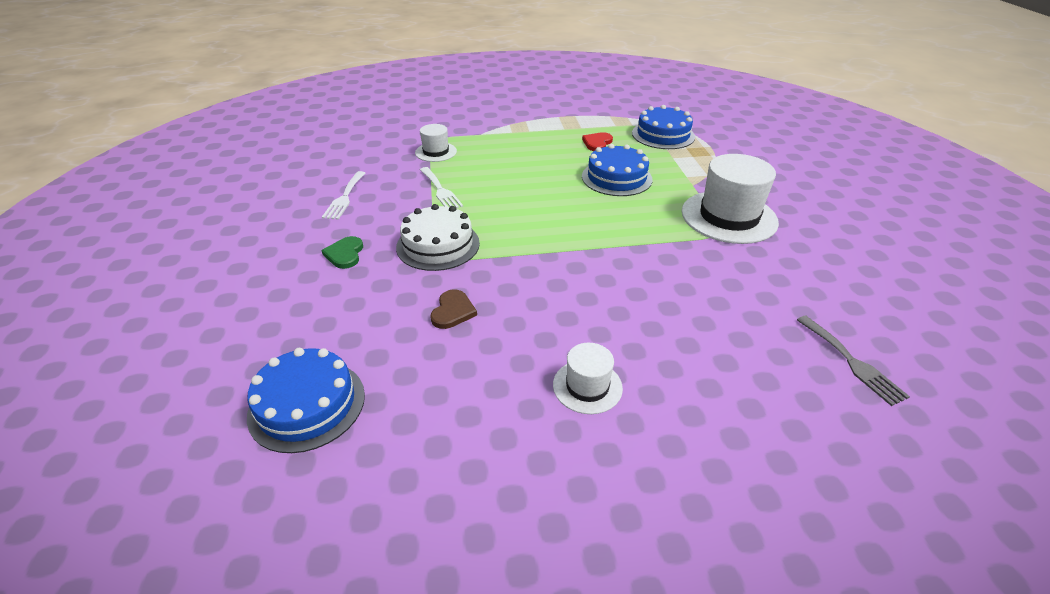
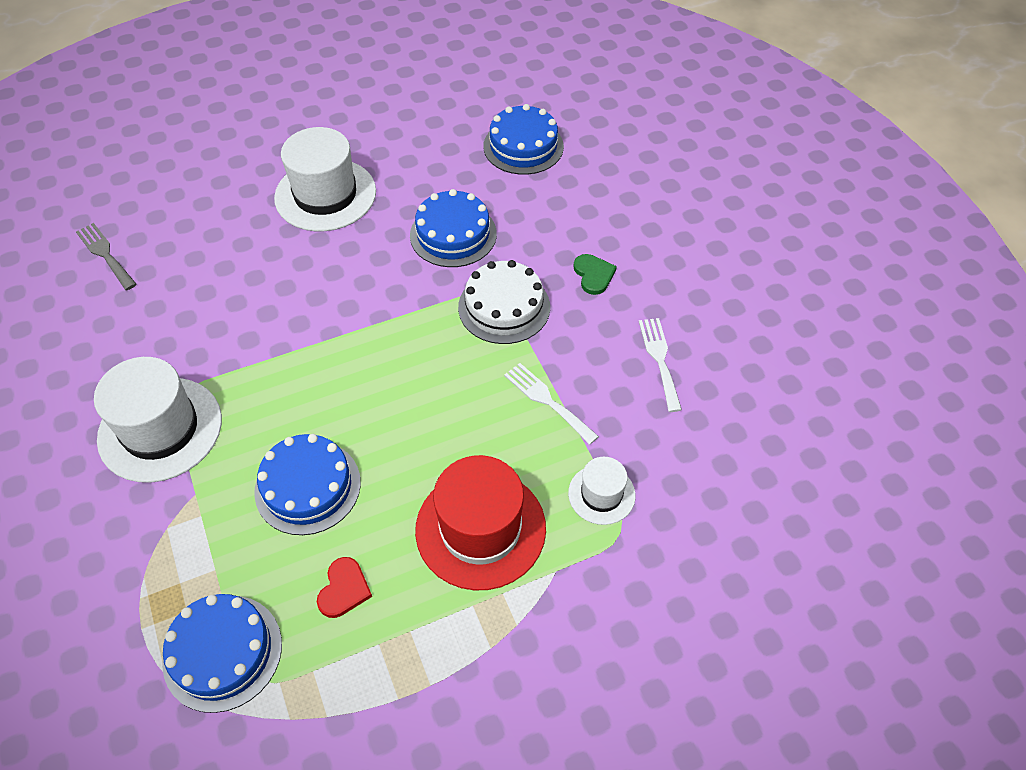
camera: 165 degrees right, 15 degrees up
brown heart [430,289,477,329] -> blue cake [410,189,497,267]
white hat [553,343,623,414] -> white hat [274,127,376,231], size x1.90
none -> red hat [415,455,546,590]

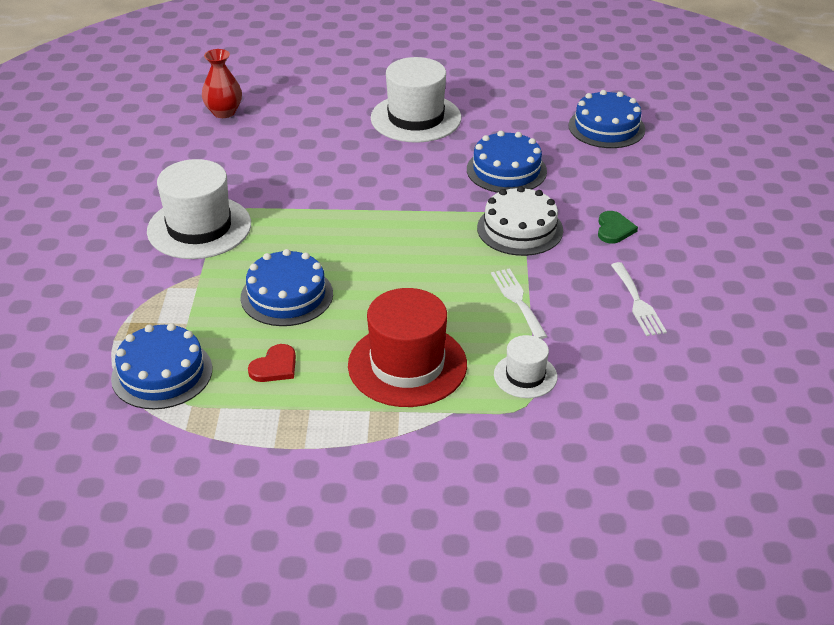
camera: 25 degrees right, 15 degrees down
grey fork [76,223,137,290] -> red vase [202,49,242,118]
white fork [639,318,682,412] -> white fork turned 150 degrees clockwise [611,262,667,336]

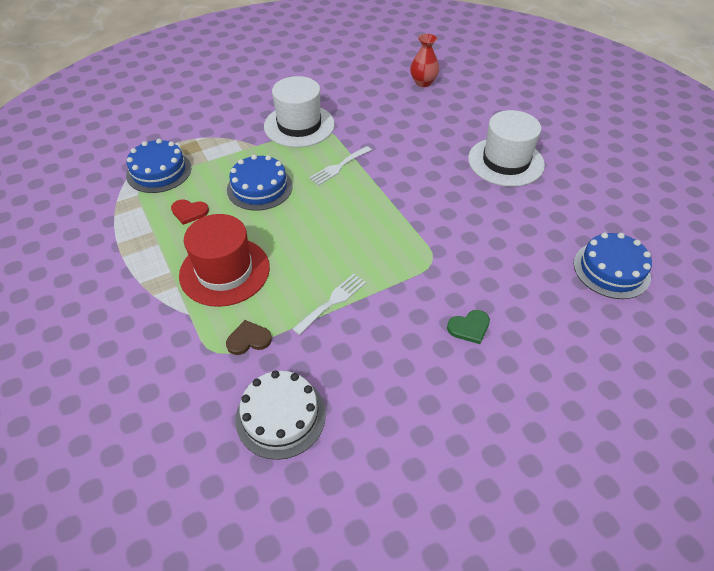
camera: 60 degrees right, 10 degrees up
blue cake [467,131,547,193] -> none
white cake [477,186,563,256] -> white cake moved to [236,371,326,460]
white hat [494,335,557,398] -> brown heart [226,320,272,355]
white fork [611,262,667,336] -> white fork moved to [309,146,372,186]

